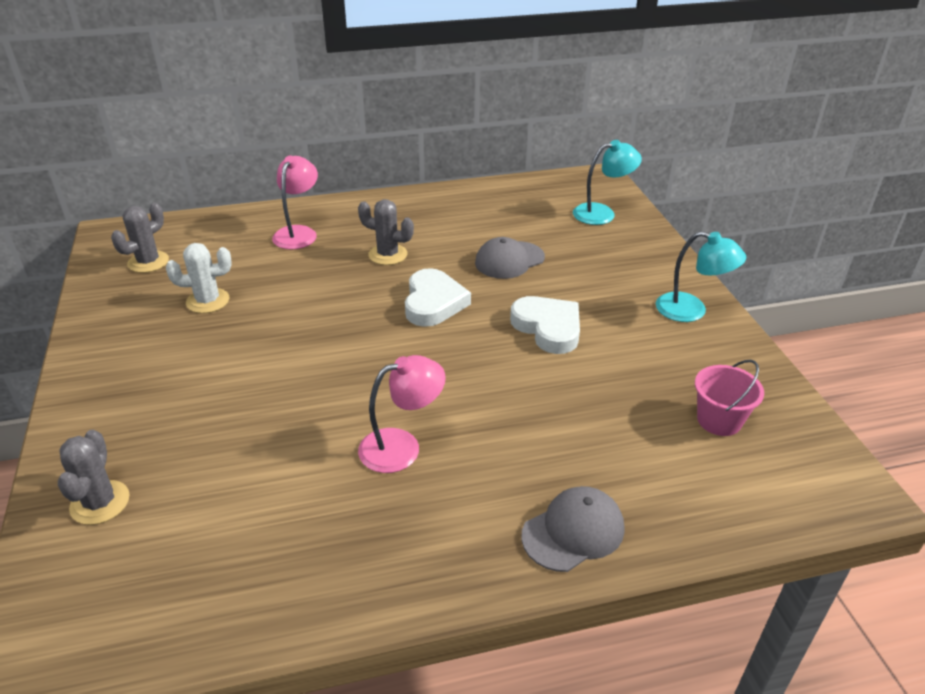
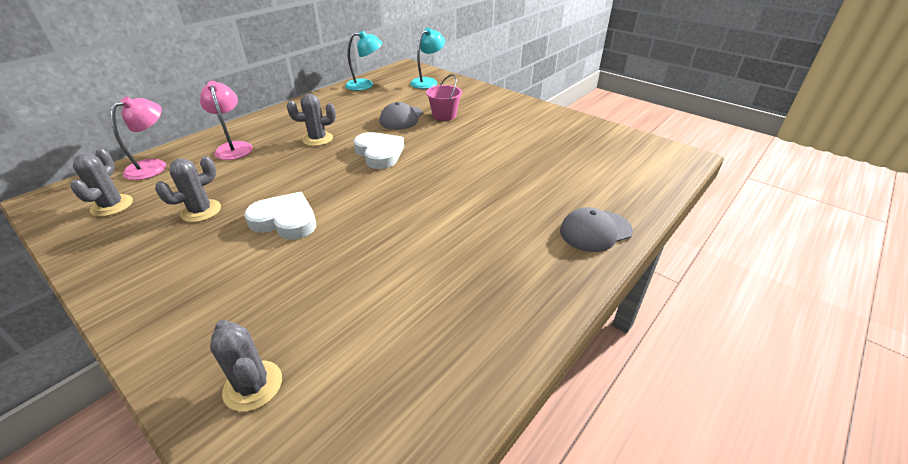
camera: 35 degrees left, 0 degrees up
white cactus [166,243,232,313] -> grey cactus [155,156,221,222]
pink lamp [358,355,446,473] -> pink lamp moved to [111,97,166,180]
white heart [510,296,580,354] -> white heart moved to [244,192,316,240]
grey cap [521,486,624,572] -> grey cap turned 135 degrees counterclockwise [560,207,633,252]
turquoise lamp [656,231,746,322] -> turquoise lamp moved to [345,31,383,91]
pink bucket [695,360,764,436] -> pink bucket moved to [426,74,462,121]

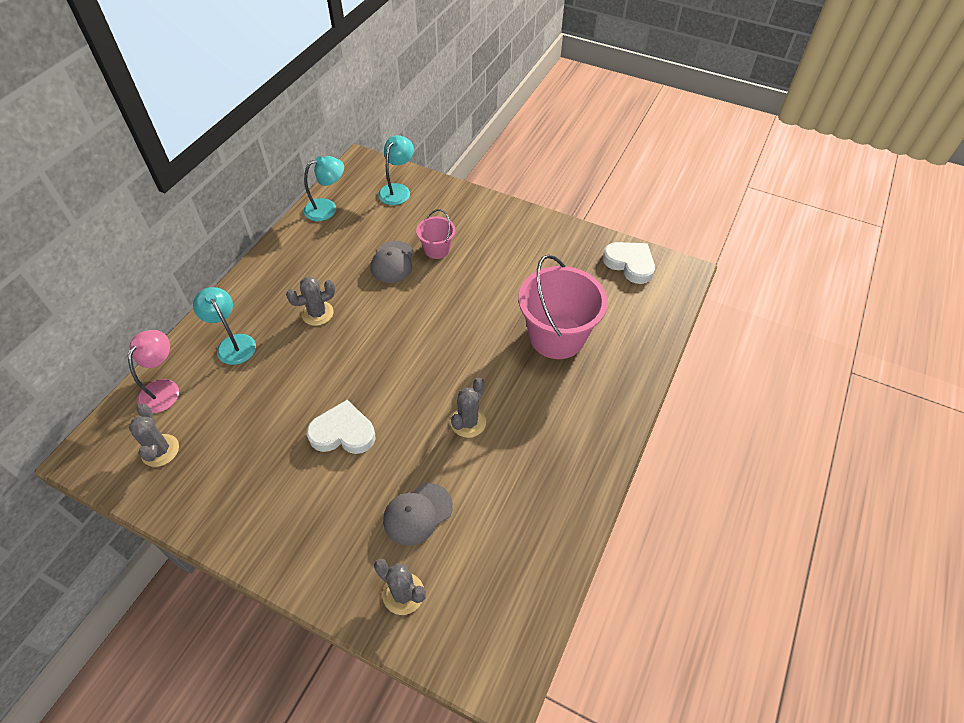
camera: 15 degrees left, 15 degrees up
grey cactus [155,156,221,222] -> grey cactus moved to [450,378,486,438]
pink lamp [200,81,253,160] -> turquoise lamp [193,287,256,365]
white heart [354,132,404,169] -> white heart moved to [603,242,655,284]
grey cap [560,207,633,252] -> grey cap moved to [383,483,453,546]
none -> pink bucket [519,254,608,359]

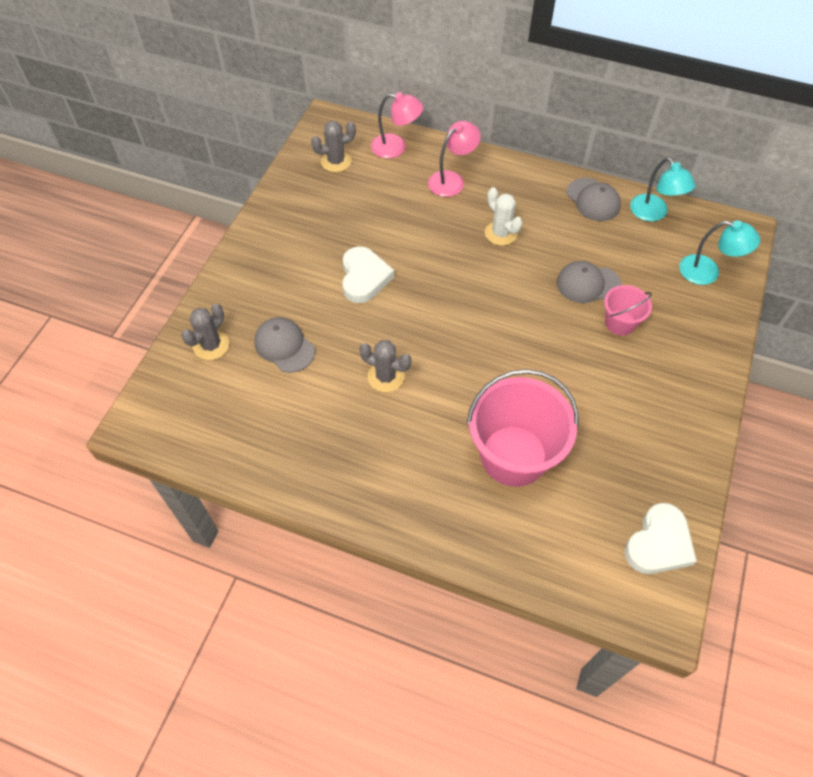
camera: 85 degrees right, 5 degrees up
turquoise lamp [193,287,256,365] -> pink lamp [428,121,481,197]
grey cactus [286,277,335,326] -> white cactus [485,187,523,246]
none -> grey cap [567,178,621,221]

